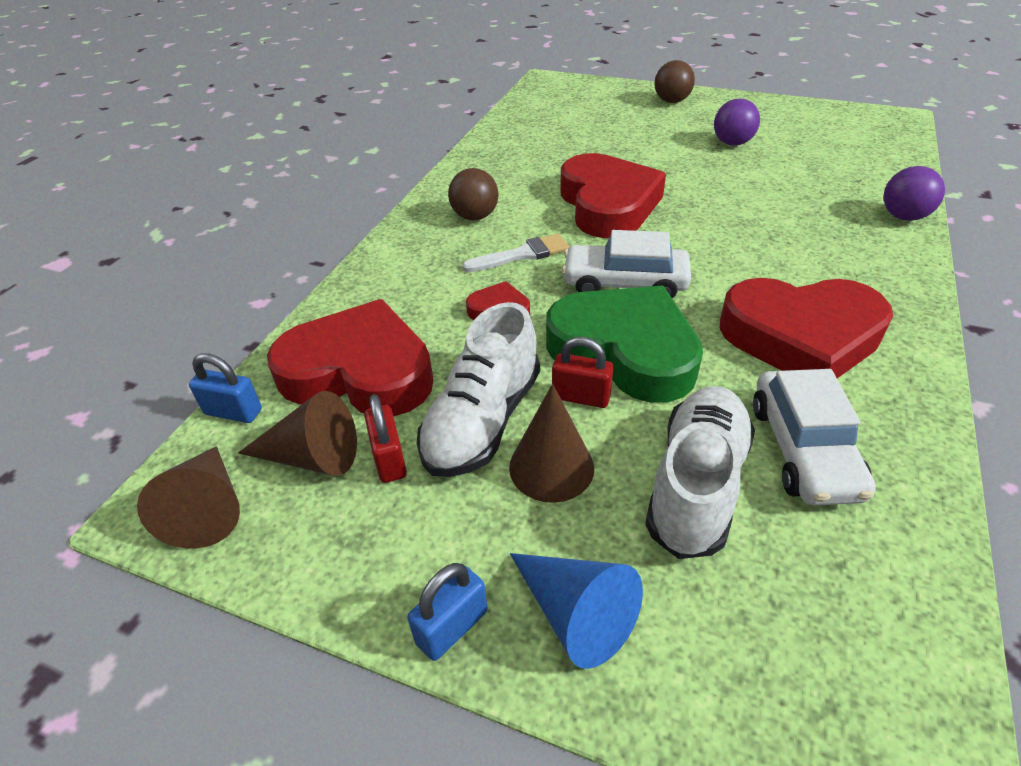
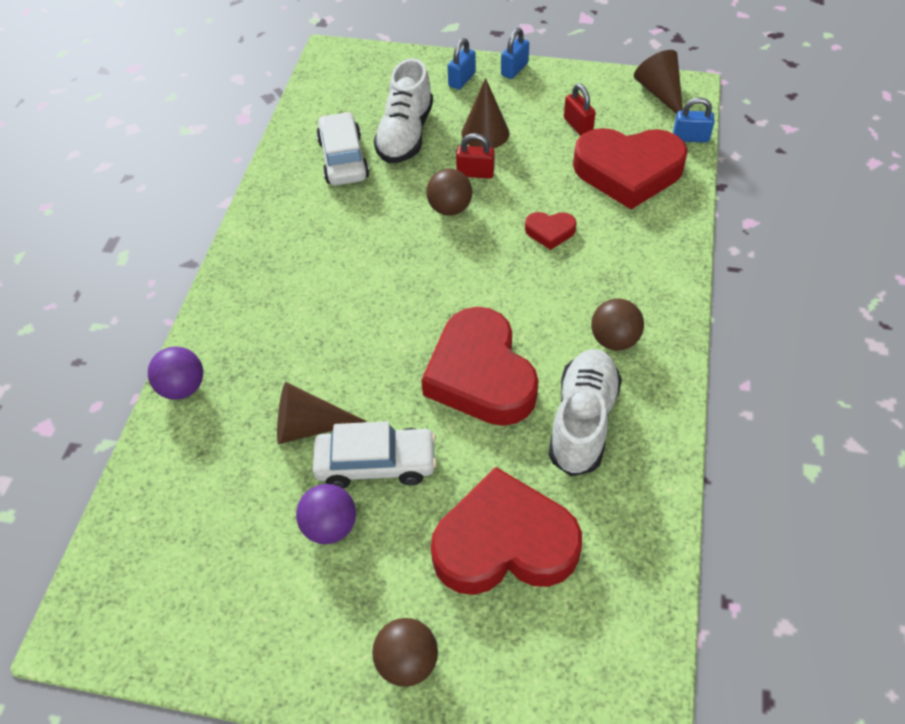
camera: 170 degrees right, 10 degrees up
brown cone [238,391,357,476] -> brown cone moved to [277,382,367,444]
white shoe [417,302,540,477] -> white shoe moved to [548,349,622,476]
white brush [462,234,569,272] -> none
blue cone [510,553,643,669] -> blue padlock [448,38,476,90]
green heart [546,286,703,403] -> brown ball [426,169,472,216]
white car [562,230,691,298] -> white car moved to [313,421,437,488]
red heart [720,278,893,378] -> red heart moved to [431,467,582,595]

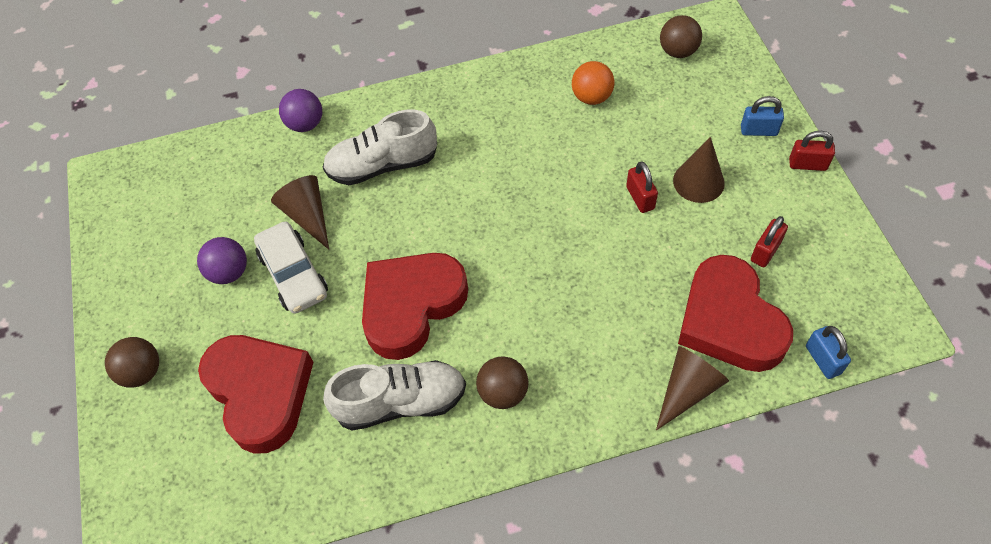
camera: 65 degrees right, 5 degrees up
white car [316,112,369,186] -> orange ball [572,61,614,105]
white shoe [373,58,433,163] -> white shoe moved to [323,110,437,185]
brown ball [426,169,472,216] -> brown ball moved to [660,15,702,58]
blue padlock [501,28,529,79] -> red padlock [789,131,835,171]
red heart [525,212,577,250] -> none
brown cone [634,50,683,114] -> brown cone moved to [656,346,729,431]

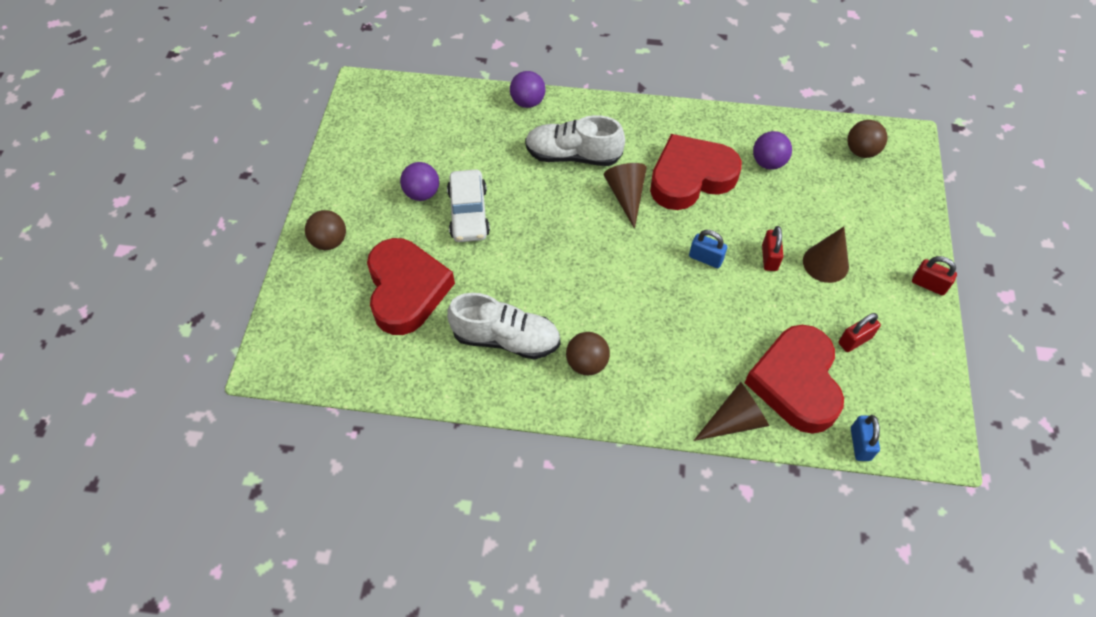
camera: 20 degrees right, 0 degrees up
brown cone [271,175,329,249] -> brown cone moved to [603,163,647,229]
red heart [362,253,468,360] -> red heart moved to [650,134,742,210]
orange ball [572,61,614,105] -> purple ball [753,131,792,170]
blue padlock [741,96,784,136] -> blue padlock moved to [689,230,727,268]

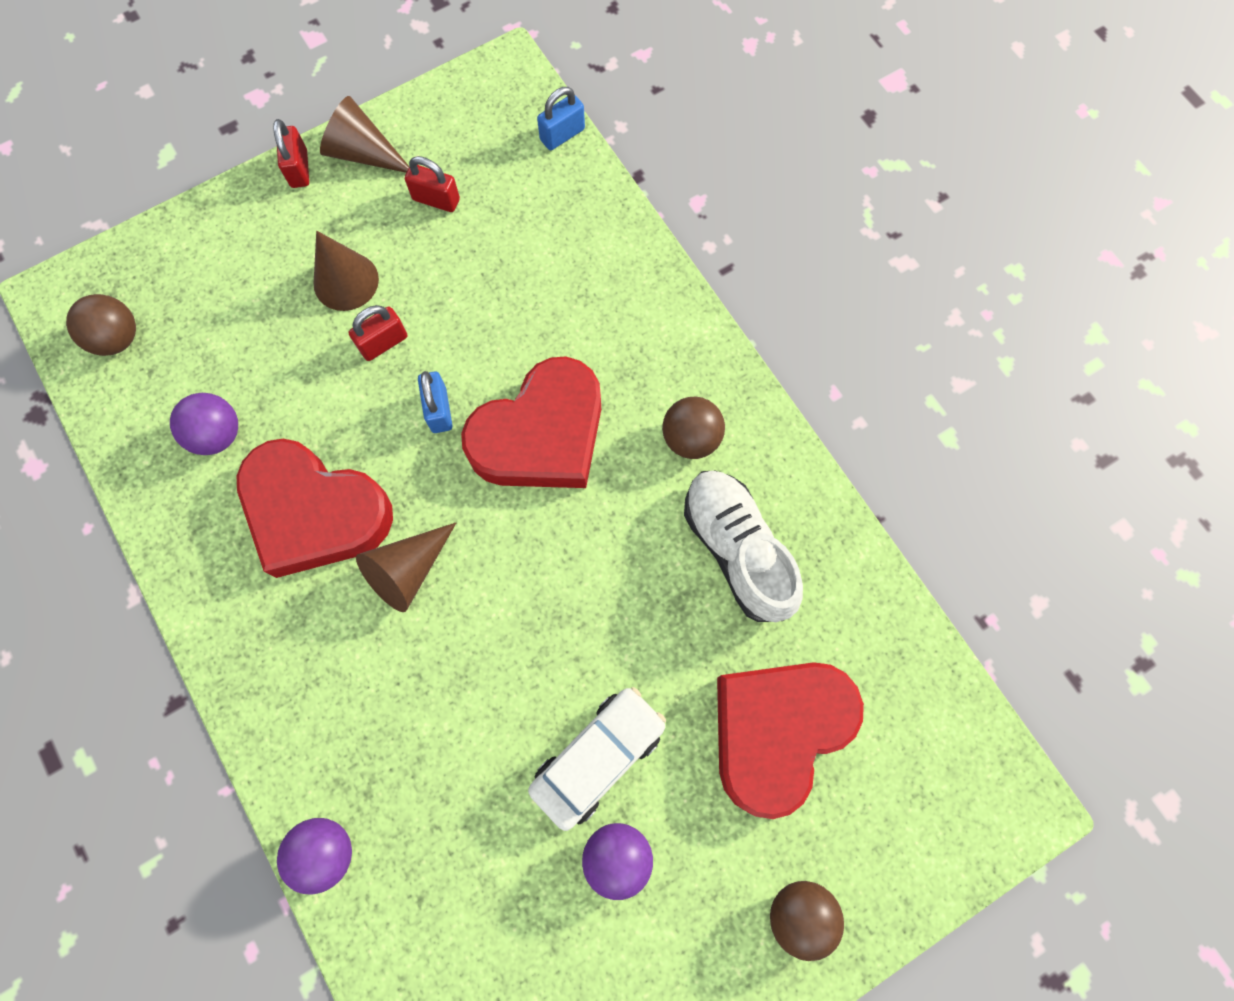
camera: 130 degrees left, 15 degrees up
white shoe [525,115,625,166] -> none
brown cone [694,382,769,441] -> brown cone moved to [320,96,409,173]
red heart [745,325,844,434] -> red heart moved to [461,357,601,488]

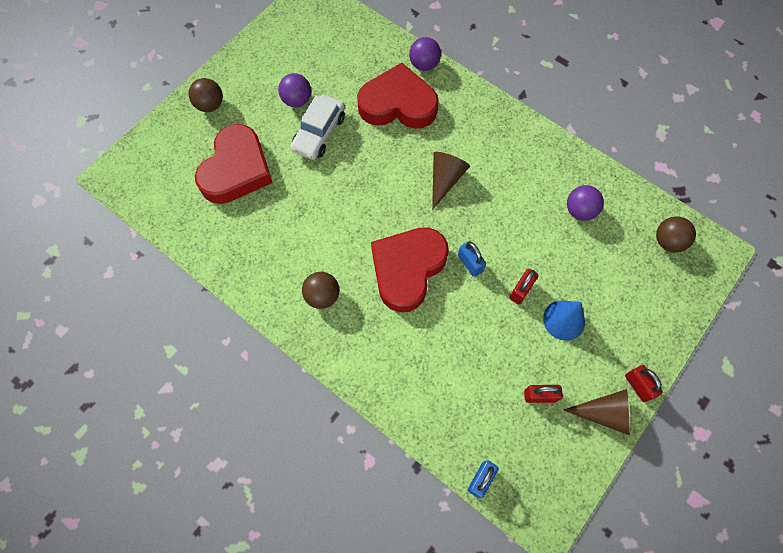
camera: 160 degrees right, 5 degrees down
red heart [237,439,393,578] -> red heart moved to [357,63,439,129]
brown cone [314,231,379,311] -> blue cone [543,301,585,341]
white shoe [684,471,803,622] -> none

